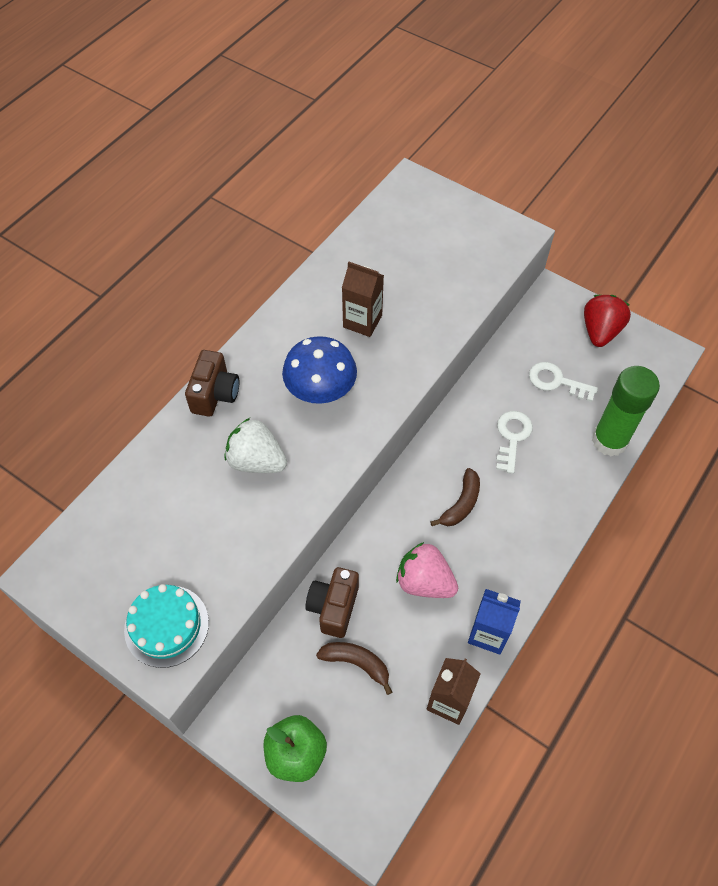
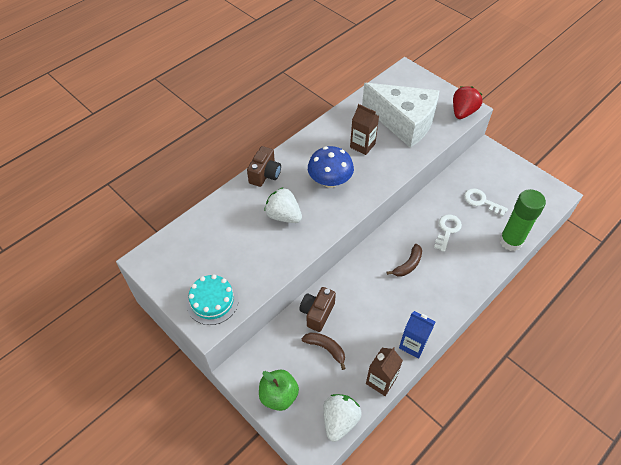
camera: 10 degrees right, 5 degrees down
pink strawberry [396,542,458,598] -> none
red strawberry [584,295,631,347] -> red strawberry moved to [453,86,483,119]
none -> white strawberry [323,394,362,442]
none -> white cheese [362,83,439,148]

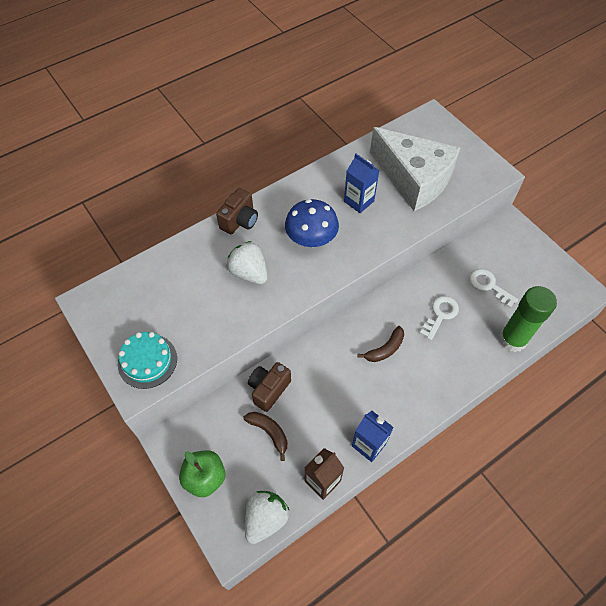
camera: 10 degrees right, 5 degrees up
brown carton [350,104,379,155] -> blue carton [344,154,379,213]
red strawberry [453,86,483,119] -> none

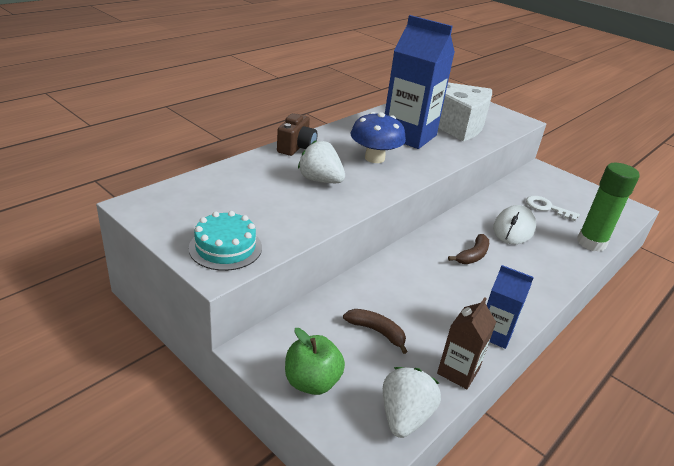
camera: 15 degrees left, 25 degrees down
brown camera [248,362,291,412] -> none
blue carton [344,154,379,213] -> blue carton [385,15,455,149], size x1.93
white key [420,296,459,340] -> white mouse [493,205,536,244]

